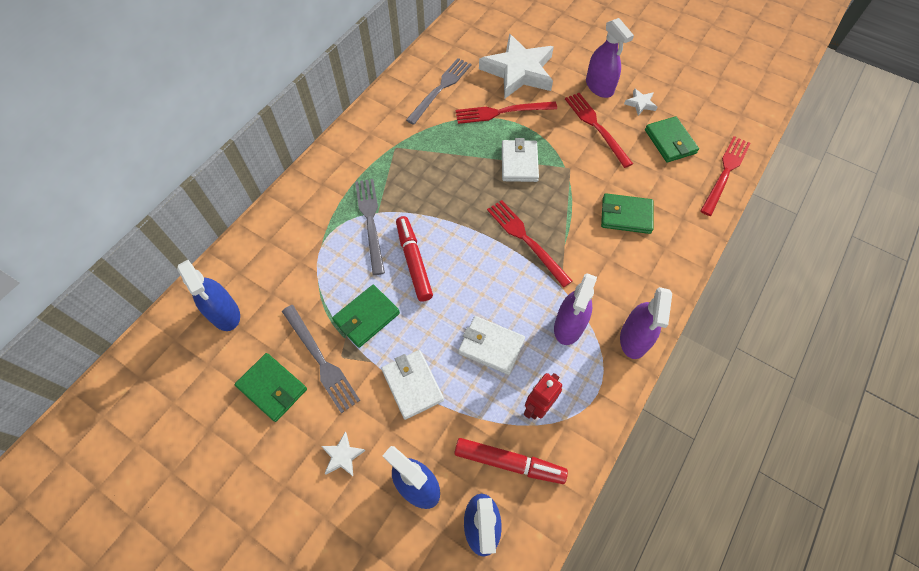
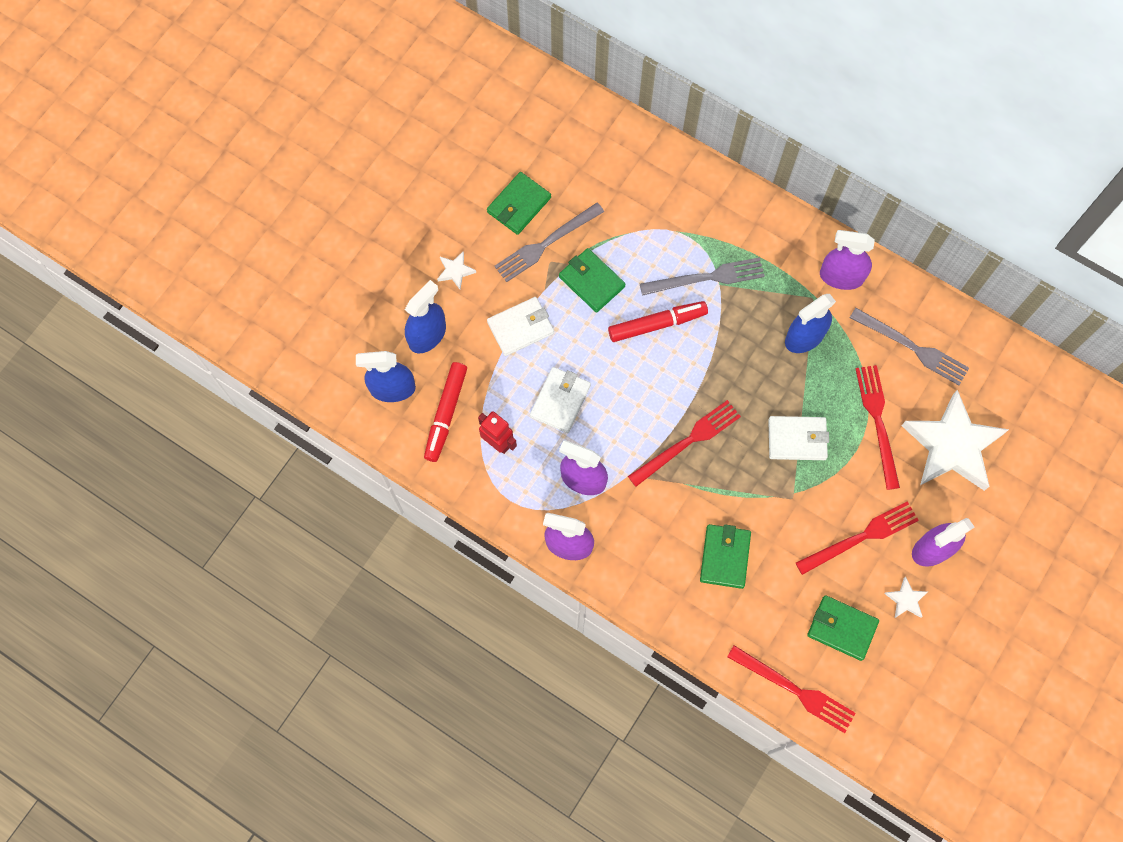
camera: 90 degrees right, 10 degrees up
blue spray bottle [177,260,240,331] -> blue spray bottle moved to [785,294,836,353]
green wallet [645,116,699,162] -> green wallet turned 45 degrees clockwise [807,595,879,661]
none -> purple spray bottle [820,230,875,290]

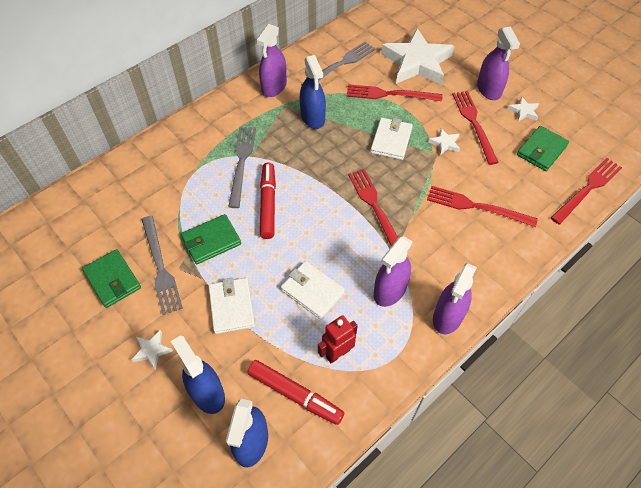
camera: 75 degrees left, 15 degrees down
green wallet [700,524,751,589] -> red fork [427,186,538,227]
none -> white star [428,128,460,155]

